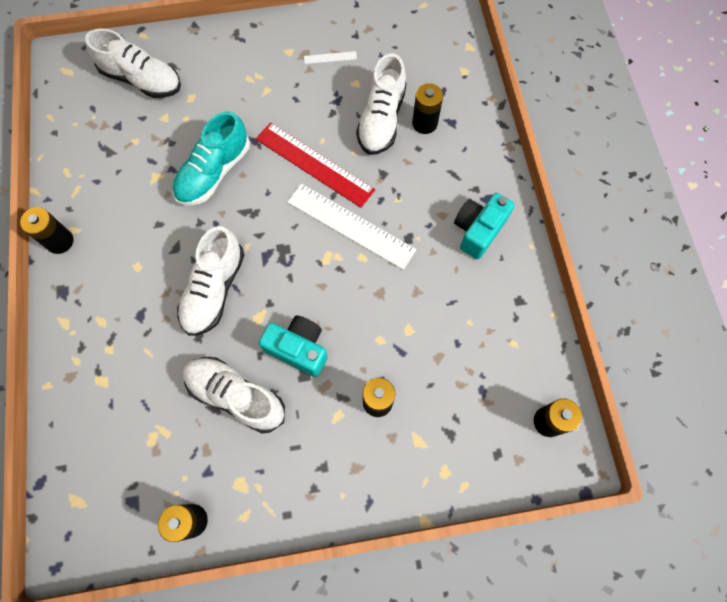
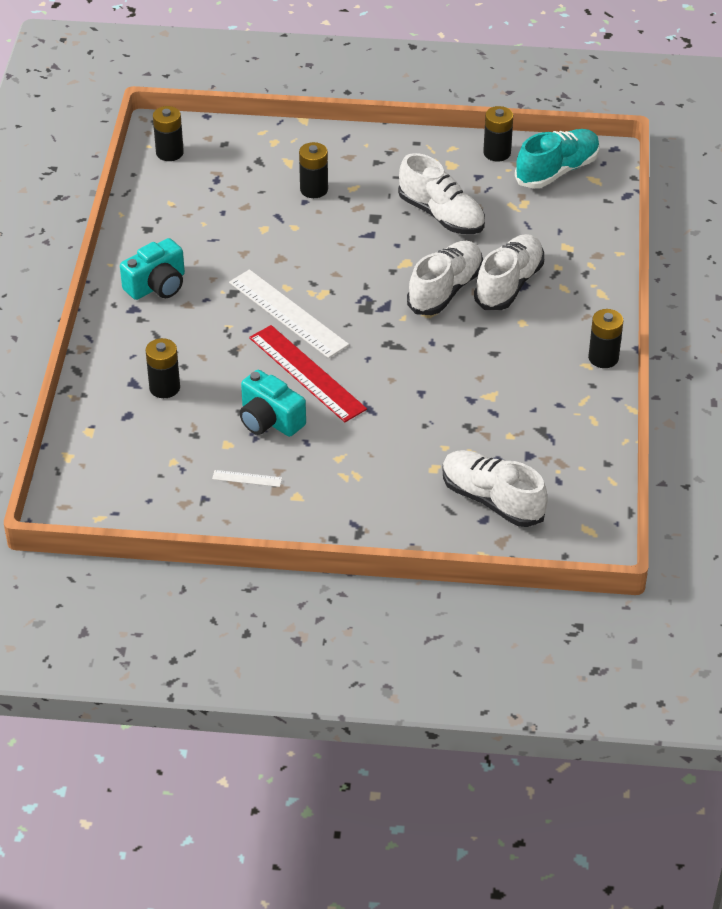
camera: 165 degrees left, 25 degrees down
turquoise shoe [173,111,250,206] -> turquoise shoe moved to [515,129,600,189]
turquoise camera [259,316,328,377] -> turquoise camera moved to [239,370,306,437]
white shoe [356,53,407,155] -> white shoe moved to [474,234,544,310]

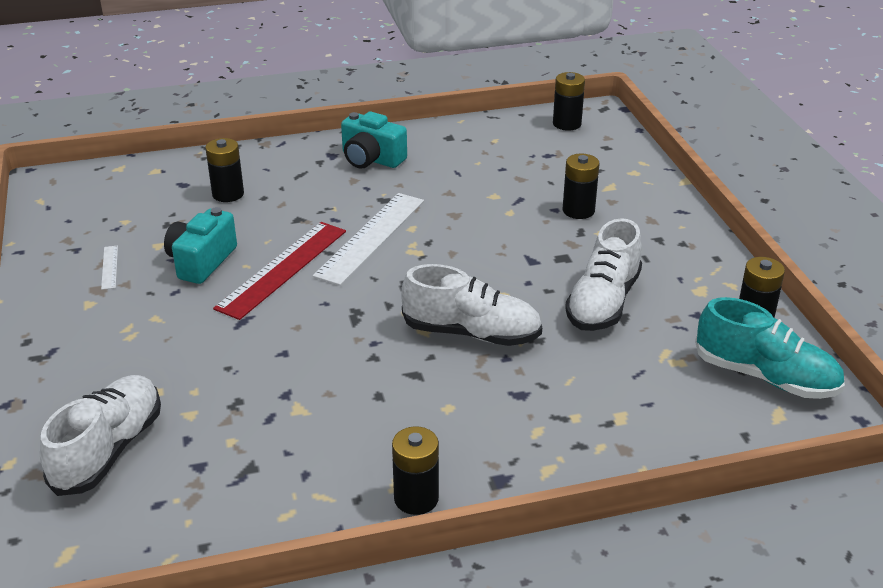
camera: 70 degrees right, 10 degrees down
white shoe [474,234,544,310] -> none

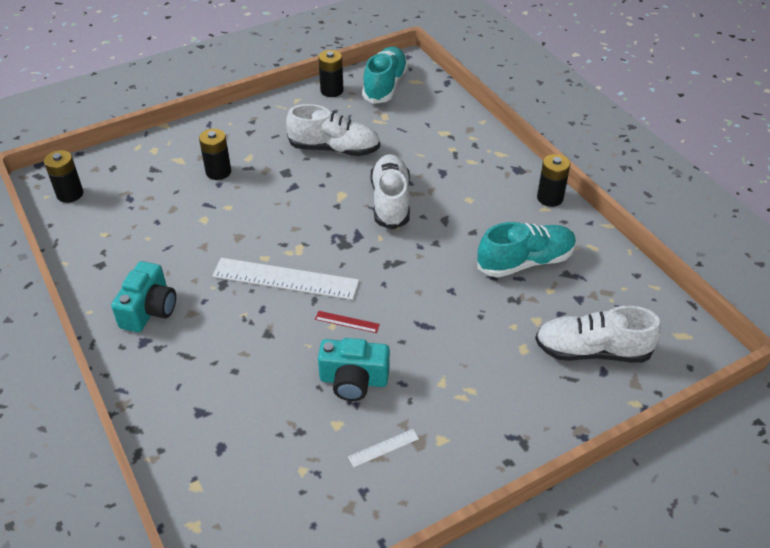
camera: 105 degrees left, 10 degrees up
black battery [205,138,244,202] -> none
red ruler [213,222,346,320] -> red ruler [315,311,380,333], size x0.42
none -> turquoise shoe [477,222,576,277]

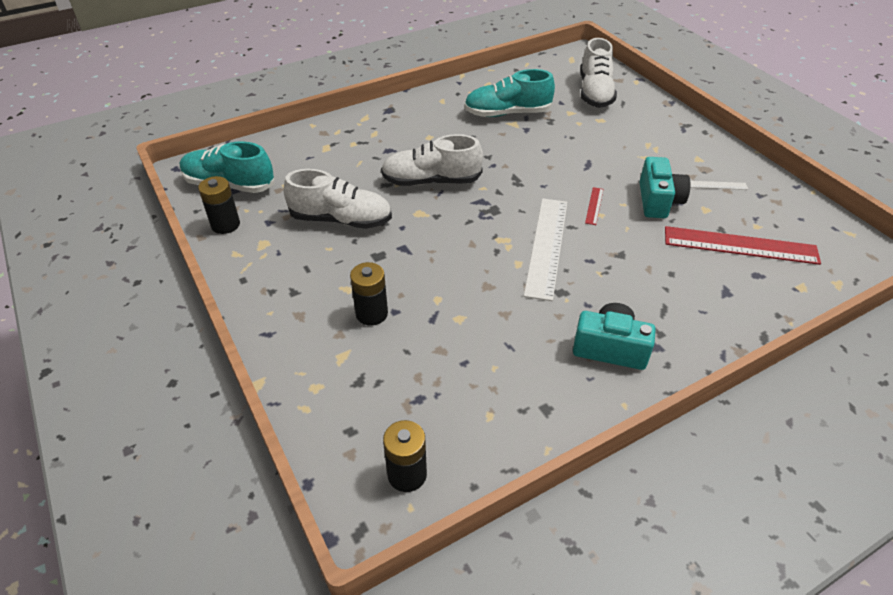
camera: 90 degrees left, 0 degrees up
white shoe [286,104,380,156] -> white shoe turned 90 degrees clockwise [284,169,392,229]
white ruler [348,429,419,467] -> white ruler turned 60 degrees counterclockwise [690,181,748,190]
turquoise shoe [477,222,576,277] -> turquoise shoe turned 75 degrees counterclockwise [464,69,555,117]
black battery [537,154,570,207] -> none
none -> red ruler [665,226,821,265]

